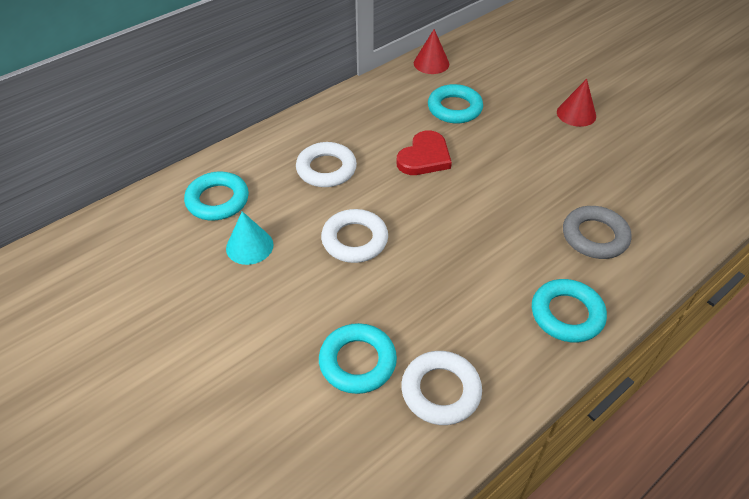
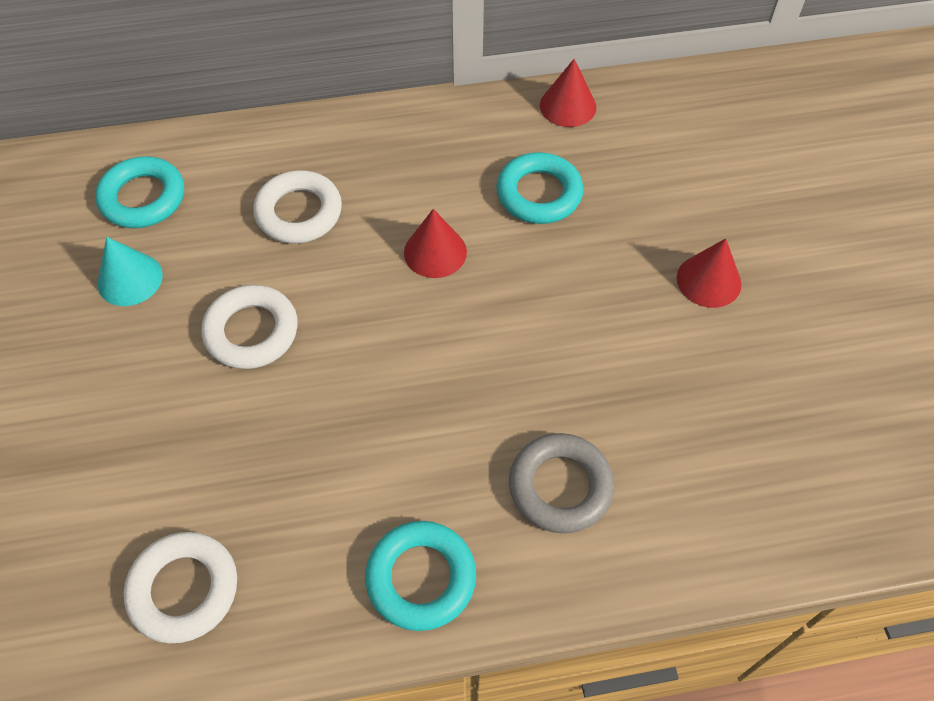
camera: 30 degrees right, 10 degrees up
turquoise ring [319,323,397,394] -> none
red heart [397,130,452,175] -> red cone [404,209,467,278]

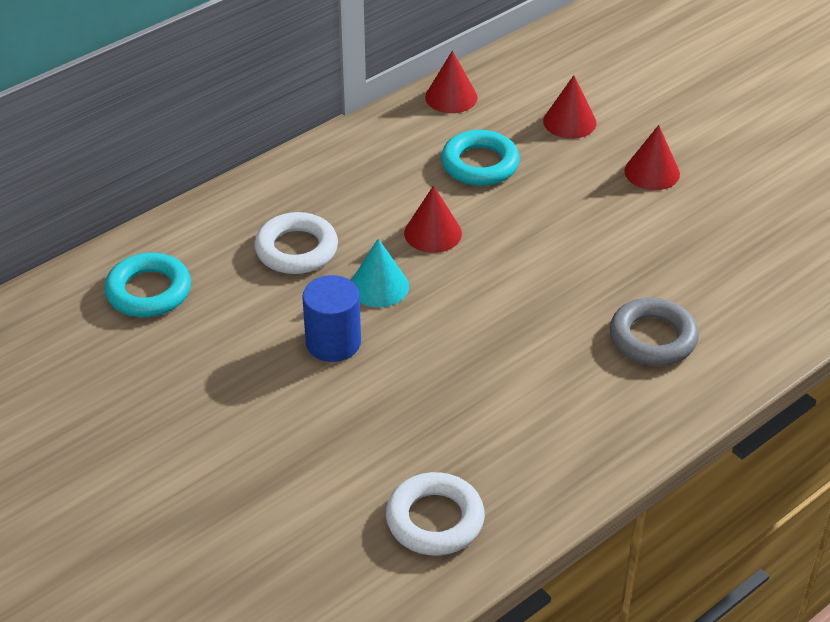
camera: 30 degrees left, 15 degrees down
turquoise cone [97,237,163,306] -> turquoise cone moved to [351,239,409,307]
white ring [201,285,298,369] -> blue cylinder [302,275,361,362]
turquoise ring [365,521,476,631] -> none
none -> red cone [543,75,597,139]

